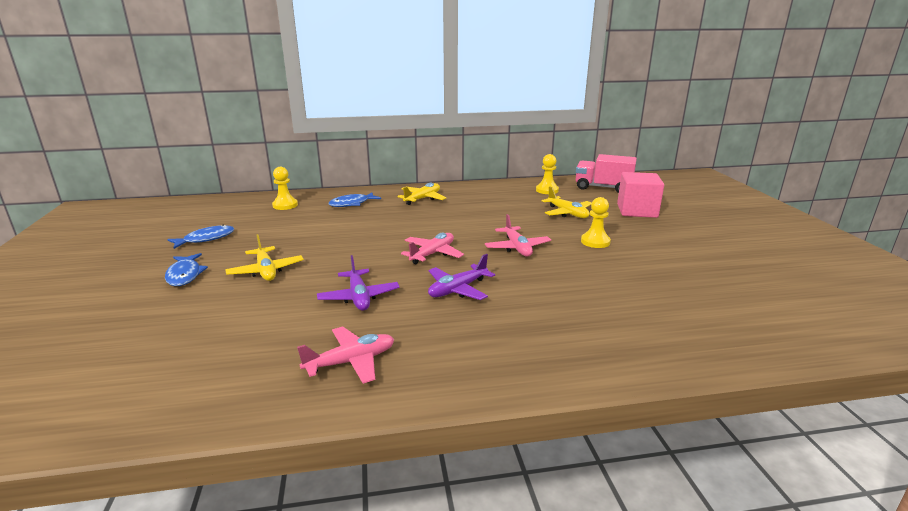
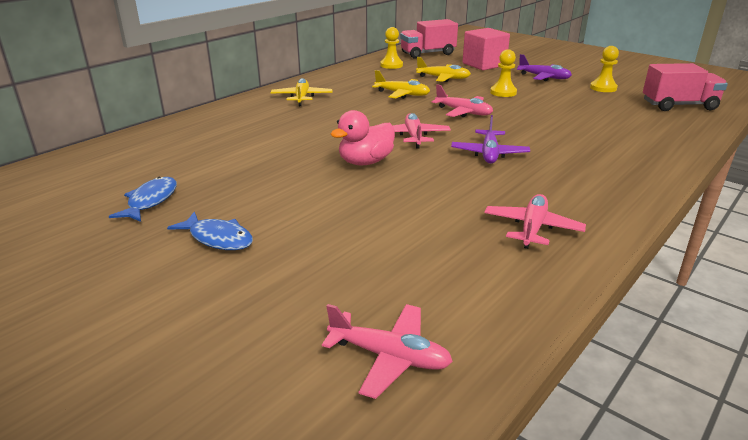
camera: 40 degrees left, 5 degrees up
yellow plane [225,234,304,281] -> yellow plane moved to [372,70,430,99]
yellow pawn [272,167,298,210] -> yellow pawn moved to [590,46,619,92]
purple plane [317,255,400,311] -> purple plane moved to [517,54,572,81]
blue fish [328,192,381,207] -> none
none -> pink plane [322,304,453,399]
none -> pink duck [331,110,395,165]
none -> pink truck [643,63,728,111]

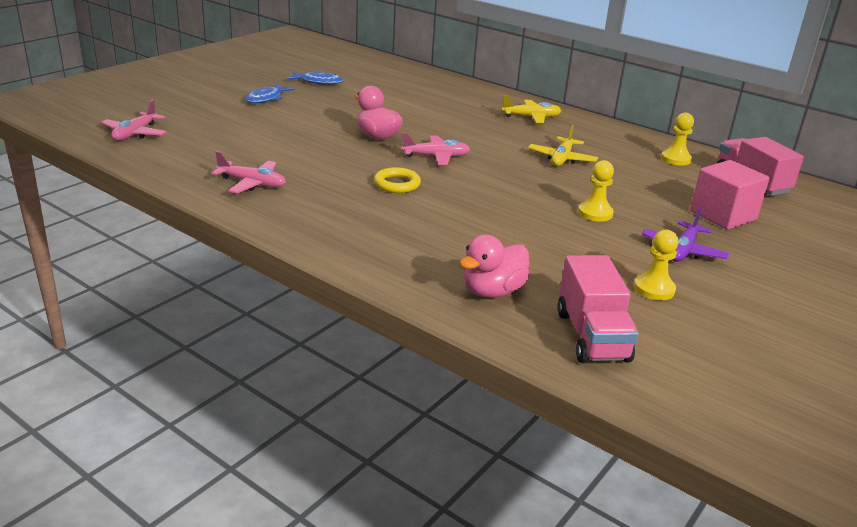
camera: 85 degrees right, 0 degrees up
yellow plane [416,57,471,82] -> none
pink plane [432,84,493,117] -> none
purple plane [451,115,530,164] -> yellow ring [374,167,421,193]
none -> pink duck [460,234,530,298]

